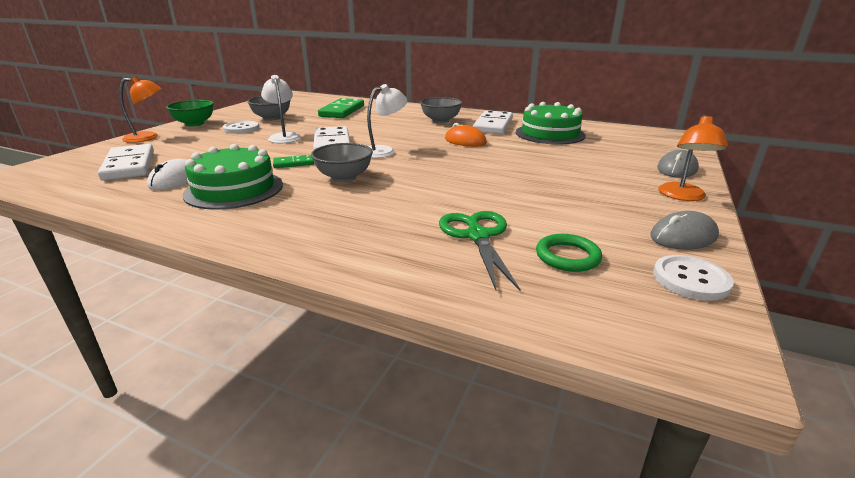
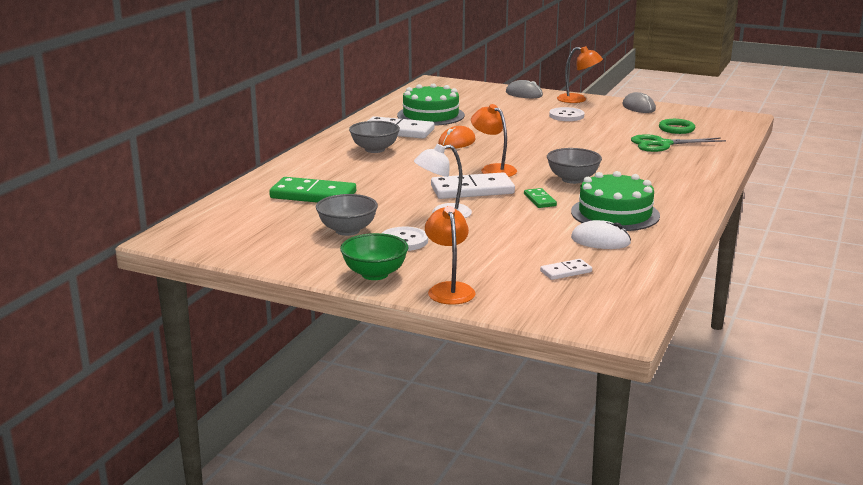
camera: 90 degrees left, 5 degrees down
white domino [98,144,154,181] -> white domino [540,259,592,280], size x0.50
white lamp [367,84,407,158] -> orange lamp [471,104,517,177]
white button [653,255,734,301] -> white button moved to [549,107,584,121]

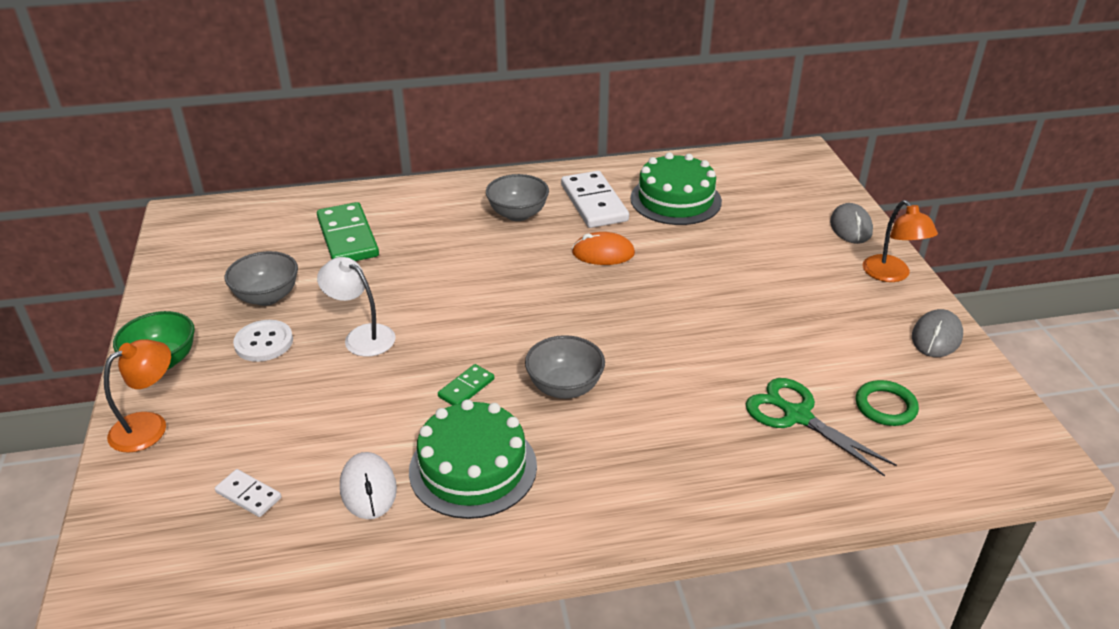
camera: 55 degrees right, 15 degrees up
white domino [431,172,515,199] -> none
orange lamp [471,104,517,177] -> none
white button [549,107,584,121] -> none

